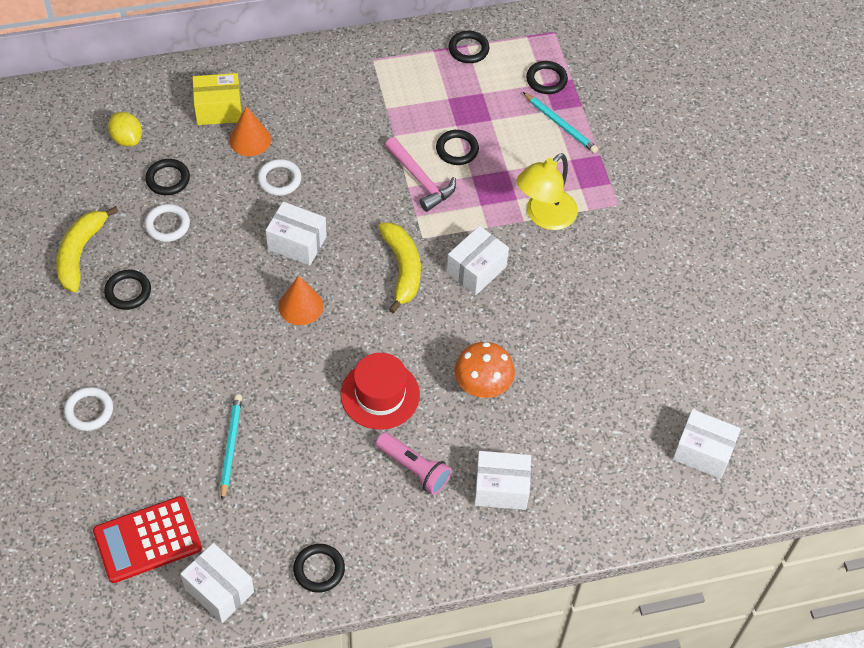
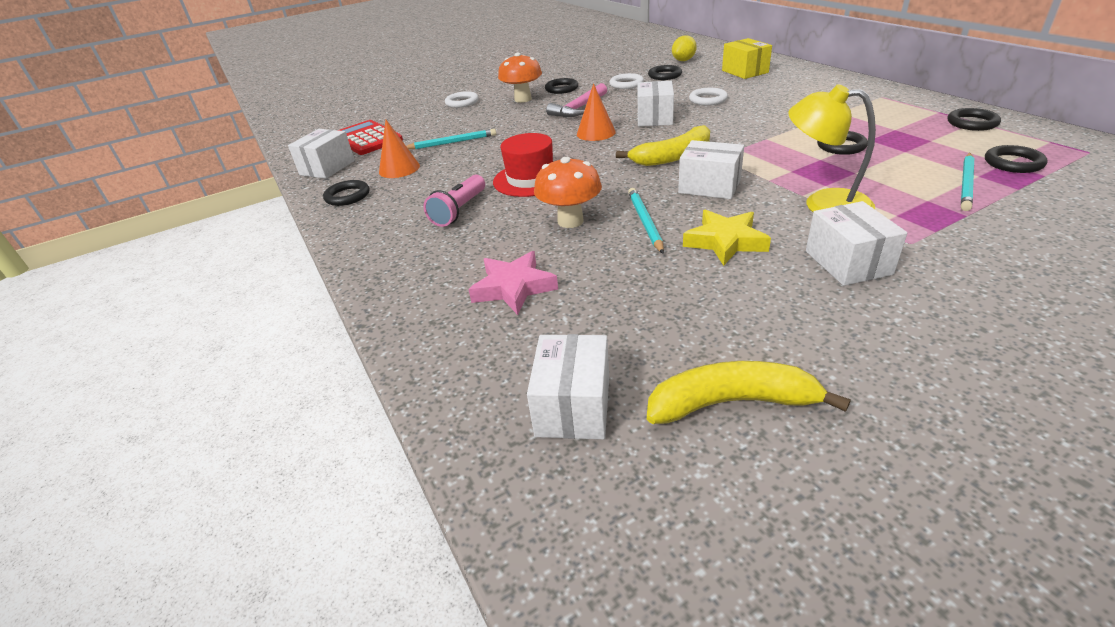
camera: 80 degrees right, 20 degrees down
yellow banana [56,206,119,292] -> yellow banana moved to [647,361,851,424]
orange cone [229,106,271,156] -> orange cone moved to [379,120,420,178]
pink hammer [385,137,456,212] -> pink hammer moved to [546,83,607,118]
white box [474,451,531,510] -> white box moved to [806,201,907,286]
none -> pink star [468,251,558,315]
none -> orange mushroom [498,53,542,103]
none -> turquoise pencil [628,188,664,254]
none -> yellow star [683,209,771,266]

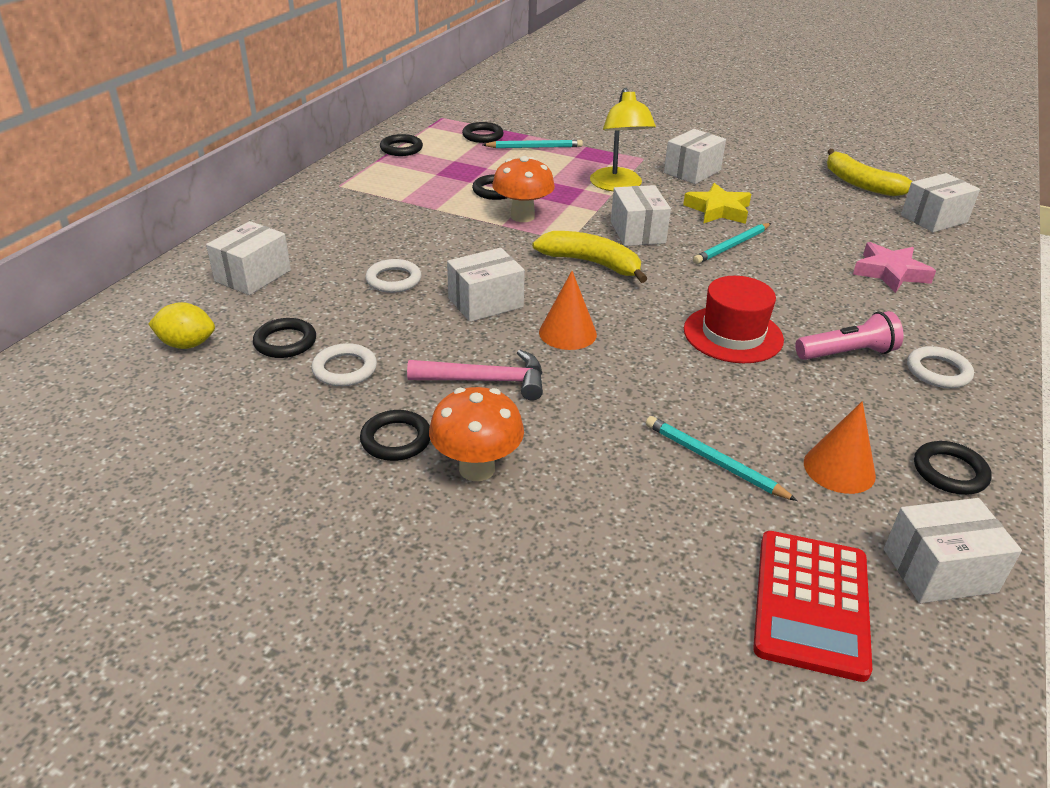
camera: 130 degrees left, 0 degrees up
white ring [445,91,479,108] -> white ring moved to [907,346,974,388]
orange mushroom [534,157,602,228] -> orange mushroom moved to [492,156,555,222]
yellow box [722,38,772,79] -> white box [206,221,291,295]

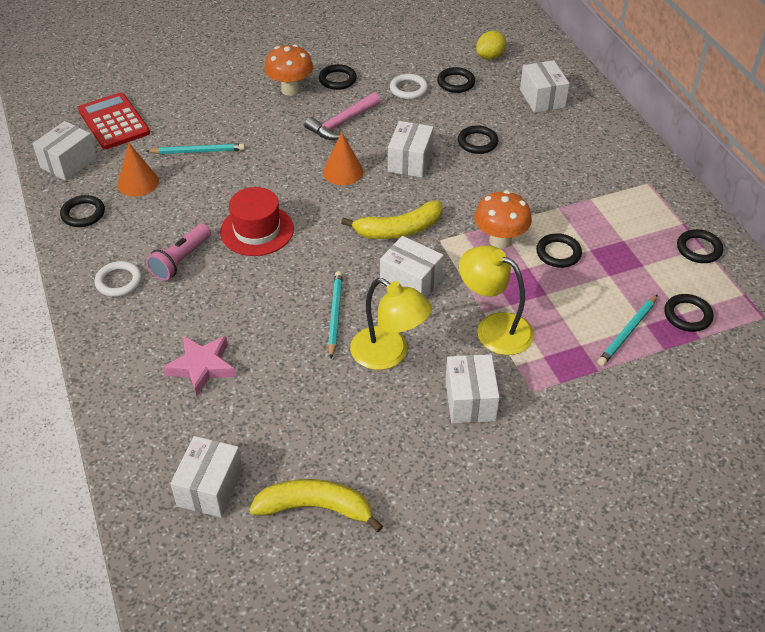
camera: 135 degrees right, 10 degrees up
white ring [365,259,421,293] -> black ring [458,125,498,154]
yellow star [683,183,751,224] -> yellow lamp [350,278,432,370]

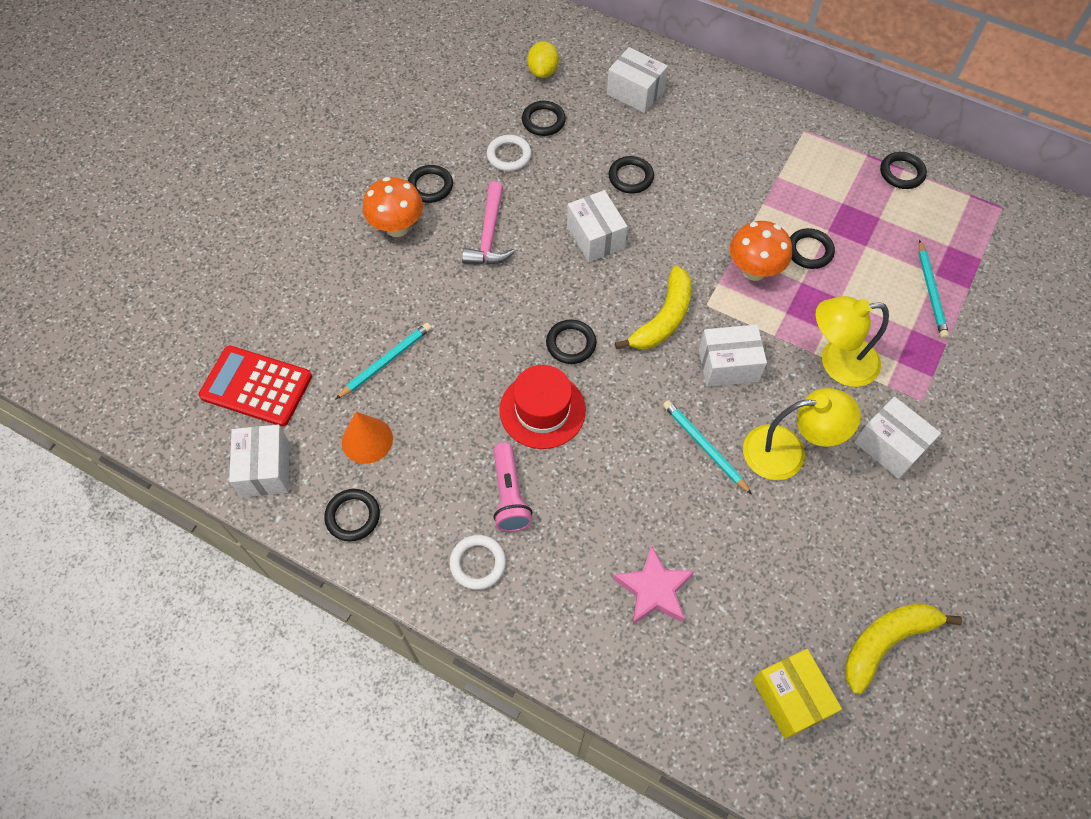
camera: 40 degrees left, 15 degrees up
white box [170,436,243,518] -> yellow box [753,649,842,739]
orange cone [323,132,363,185] -> none
black ring [664,294,713,332] -> black ring moved to [546,319,596,364]

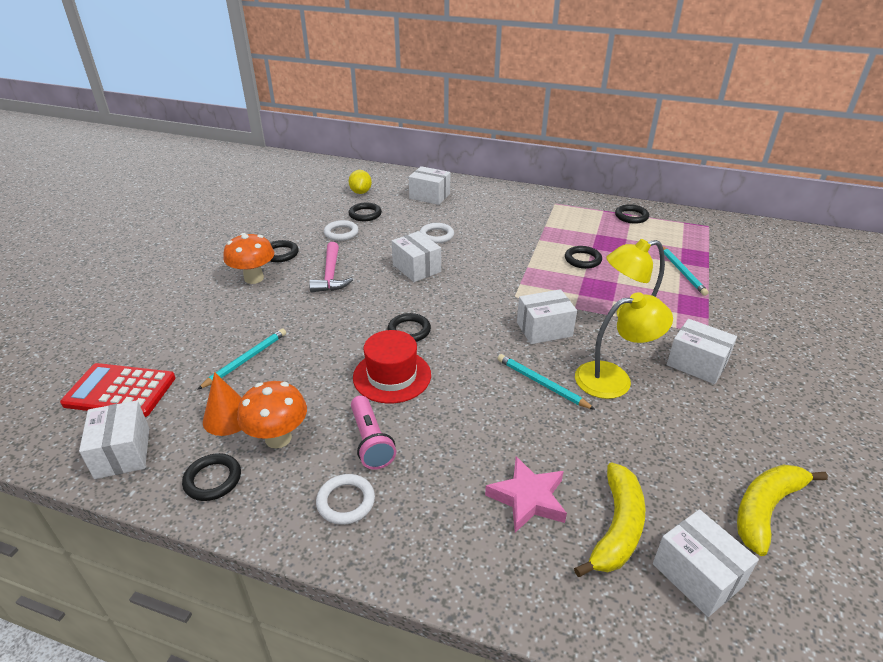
camera: 10 degrees left, 25 degrees down
black ring [608,156,654,194] -> white ring [420,223,454,243]
yellow banana [615,266,692,350] -> yellow banana moved to [574,462,645,577]
orange mushroom [730,221,792,281] -> orange mushroom moved to [237,381,307,448]
yellow box [753,649,842,739] -> white box [653,509,759,617]

